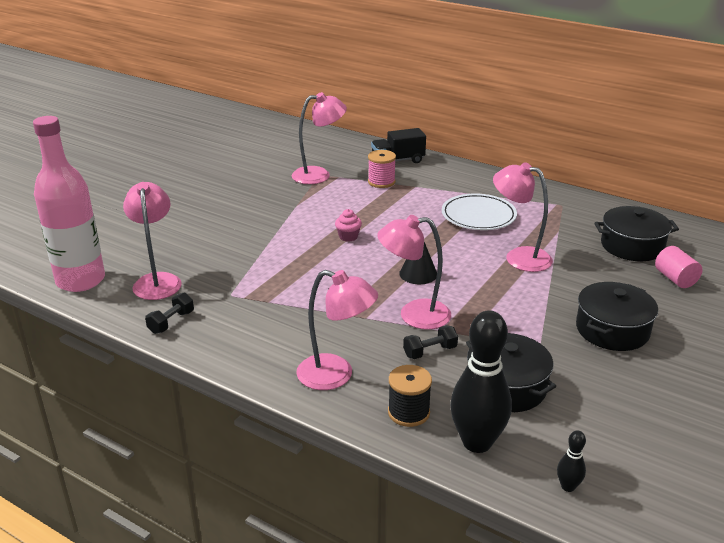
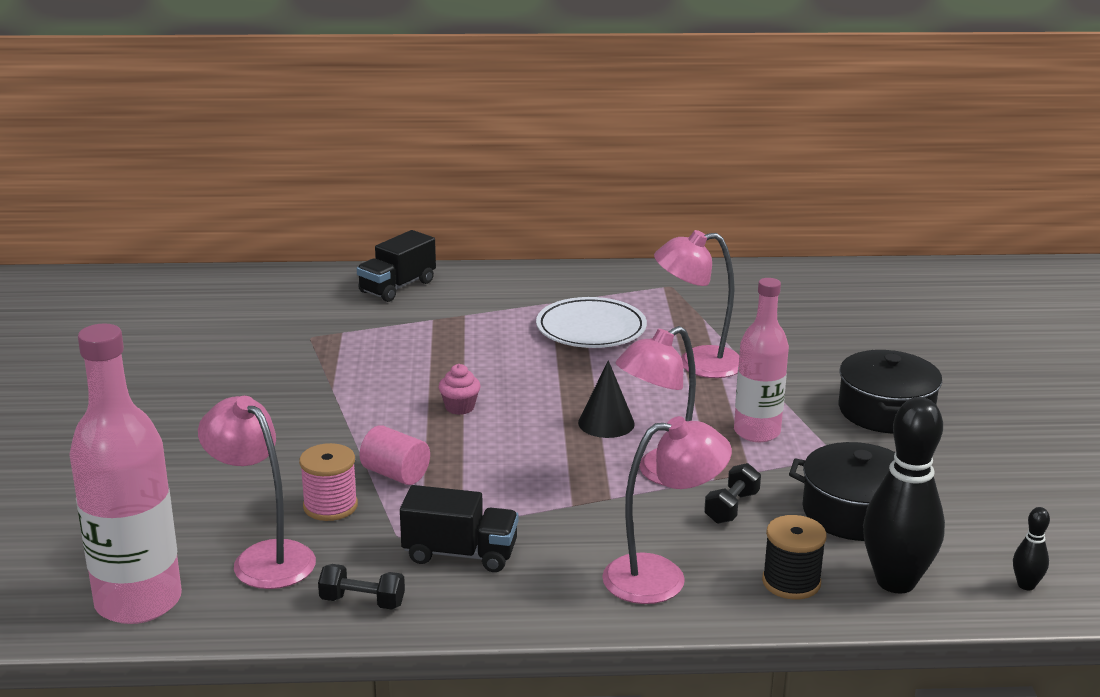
camera: 35 degrees left, 5 degrees down
black dumbbell [145,293,194,334] -> black dumbbell turned 75 degrees counterclockwise [318,564,405,610]
pink lamp [292,92,347,184] -> none
pink spool [368,150,396,188] -> pink spool moved to [299,443,358,521]
black pot [594,206,679,261] -> none
pink cylinder [655,246,703,288] -> pink cylinder moved to [360,425,430,485]
none -> black truck [400,485,518,572]
none -> pink bottle [734,278,789,442]

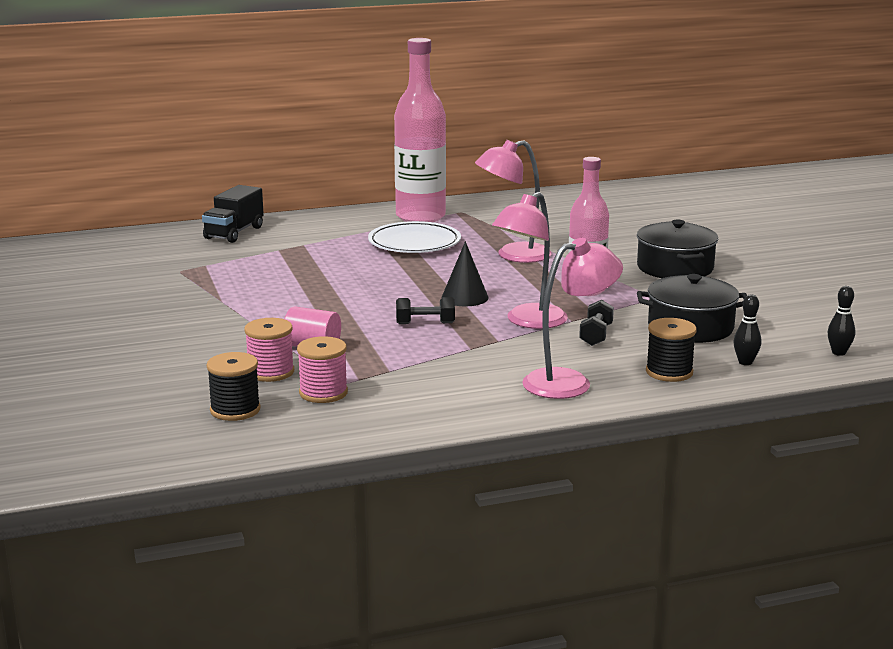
camera: 15 degrees left, 5 degrees down
pink bottle [69,323,182,624] -> pink bottle moved to [394,38,446,222]
pink lamp [198,396,316,589] -> black spool [207,352,261,421]
black dumbbell [318,564,405,610] -> black dumbbell moved to [396,297,455,324]
black truck [400,485,518,572] -> none
pink cupcake [439,364,480,415] -> none
black bowling pin [863,397,945,593] -> black bowling pin [734,295,761,365], size x0.44
none -> pink spool [297,336,348,403]

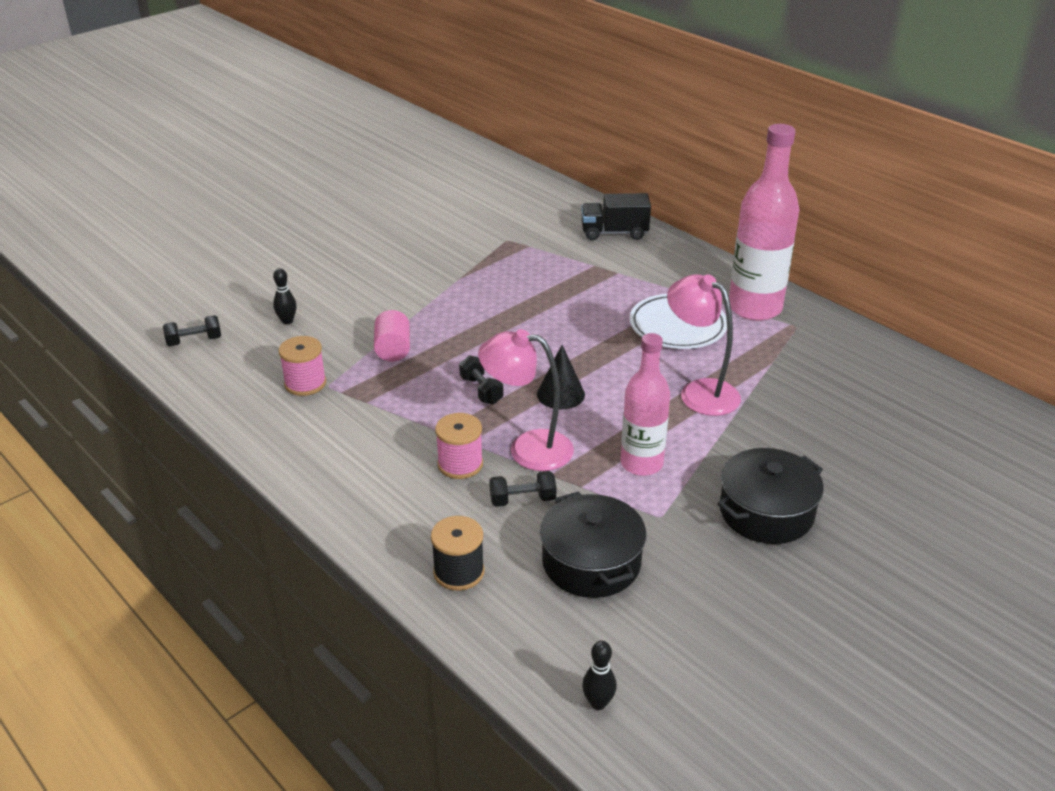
camera: 65 degrees right, 15 degrees up
black spool [207,352,261,421] -> none
pink spool [244,318,294,382] -> pink spool moved to [435,413,483,479]
pink lamp [522,238,623,399] -> none
black bowling pin [734,295,761,365] -> black bowling pin moved to [273,268,297,324]
none -> black dumbbell [163,315,221,346]

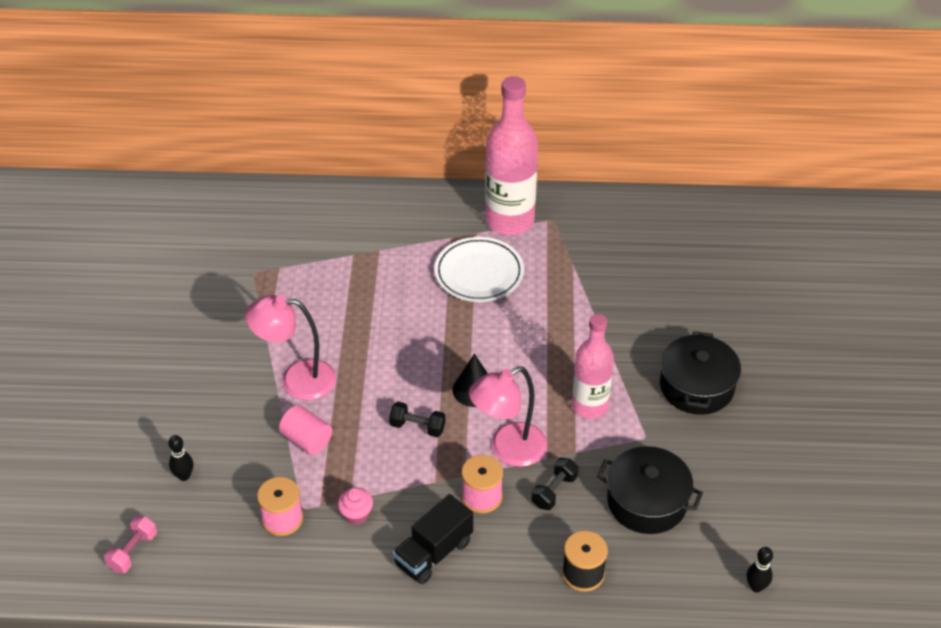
camera: 45 degrees left, 10 degrees up
black dumbbell [163,315,221,346] -> pink dumbbell [104,516,157,573]
black truck [581,193,651,240] -> black truck moved to [393,494,473,584]
pink lamp [667,274,741,416] -> pink lamp moved to [245,295,336,400]
none -> pink cupcake [337,487,373,525]

